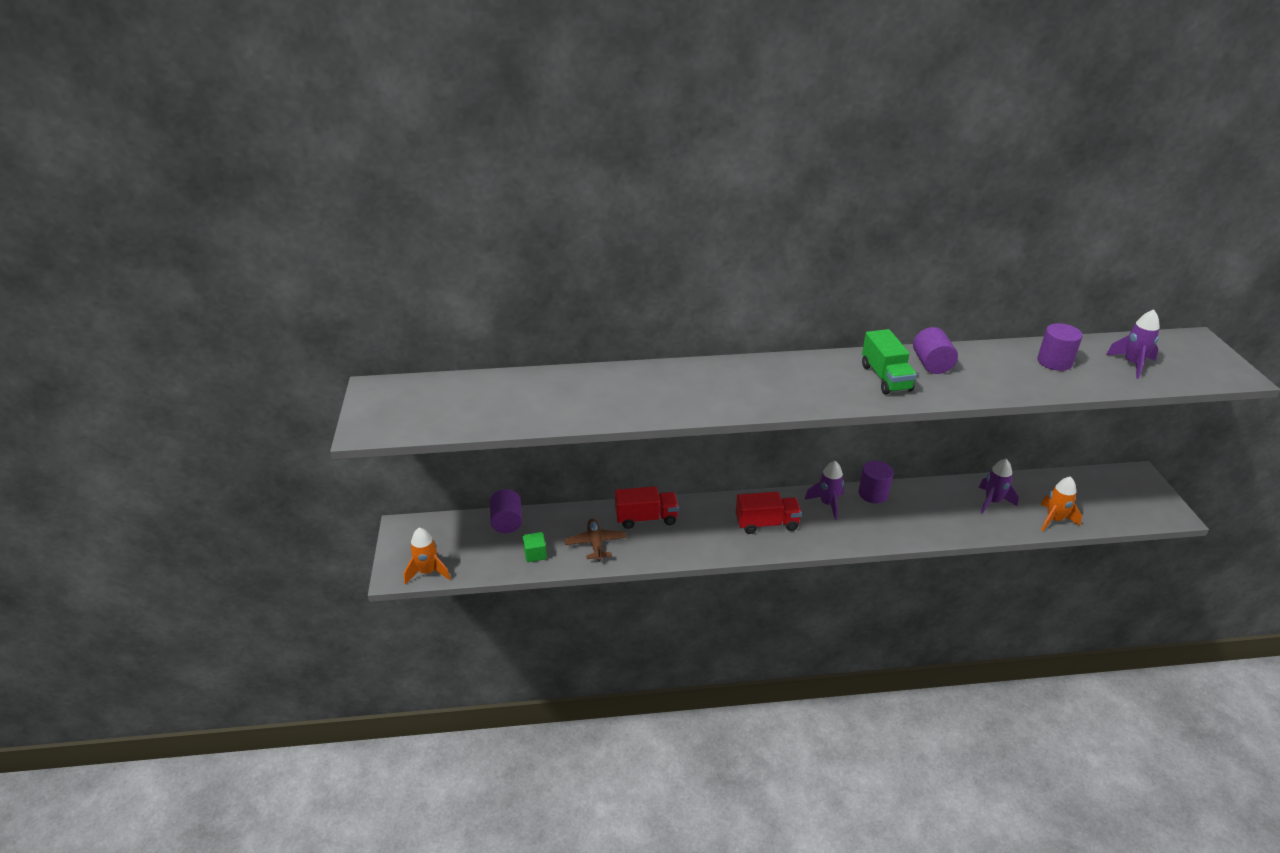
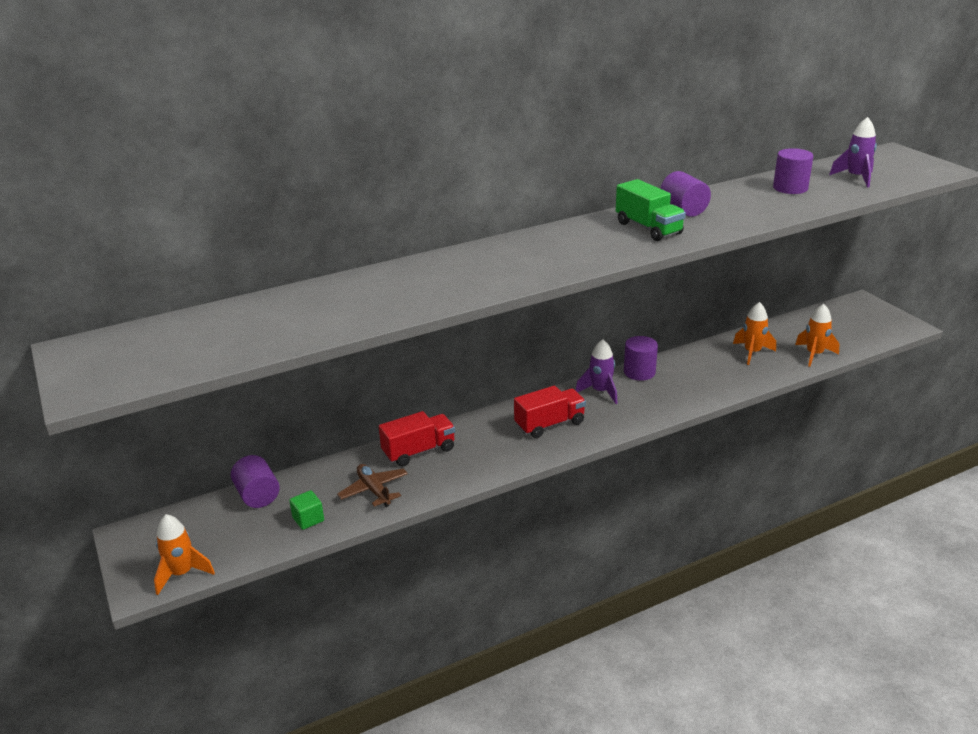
camera: 20 degrees left, 5 degrees down
purple rocket [979,459,1019,514] -> orange rocket [733,302,776,365]

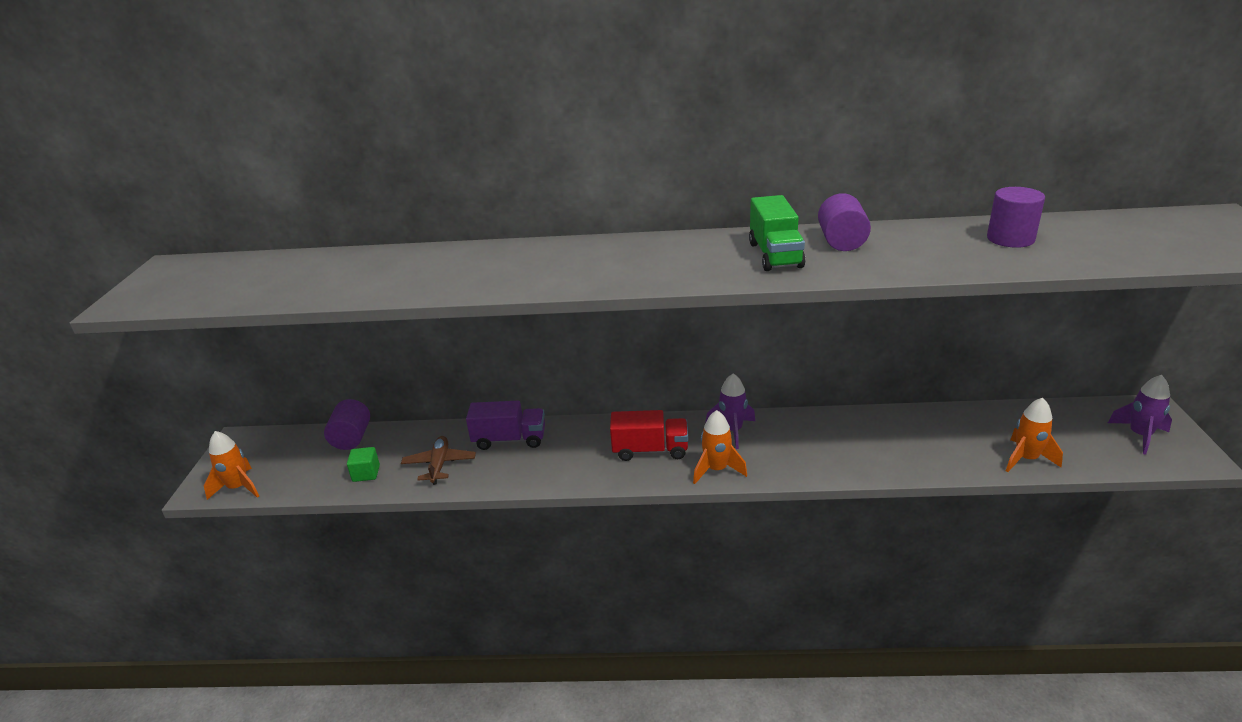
camera: 30 degrees right, 0 degrees up
red truck [379,411,455,467] -> purple truck [466,401,545,450]
purple cylinder [624,336,658,381] -> none
orange rocket [733,302,776,365] -> orange rocket moved to [693,410,747,484]
purple rocket [829,117,877,187] -> purple rocket moved to [1108,375,1172,455]

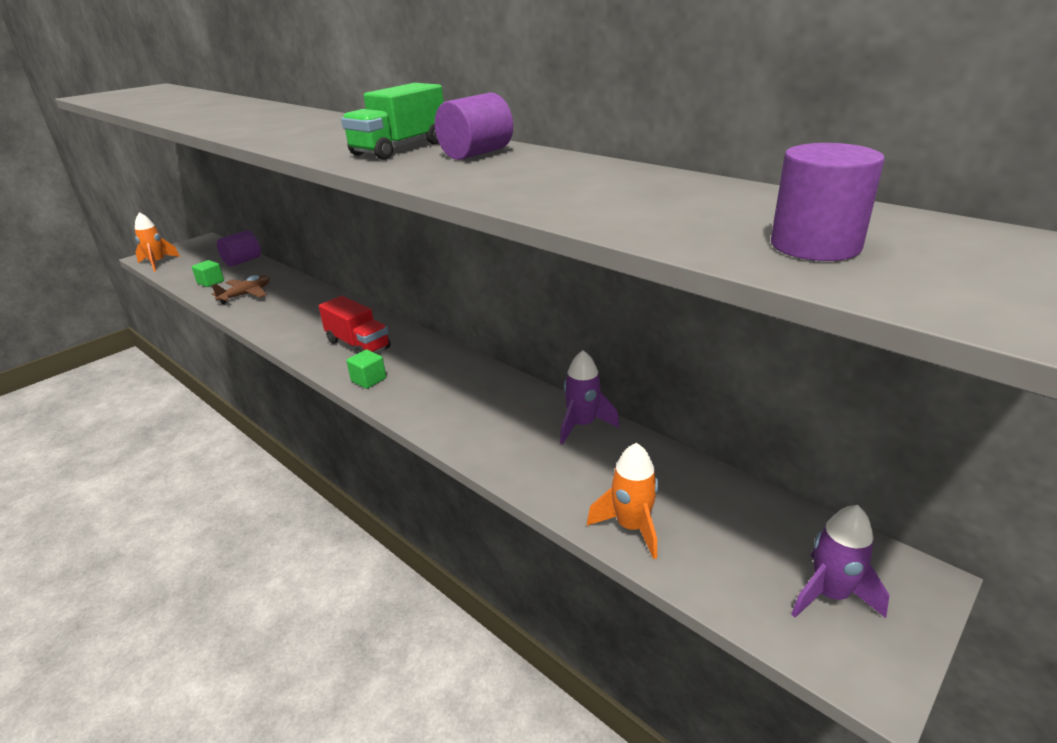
camera: 40 degrees right, 0 degrees up
purple truck [466,401,545,450] -> none
orange rocket [693,410,747,484] -> green cube [347,350,386,389]
purple rocket [705,373,755,449] -> purple rocket moved to [560,350,620,445]
purple cylinder [987,187,1045,248] -> purple cylinder moved to [771,143,885,261]

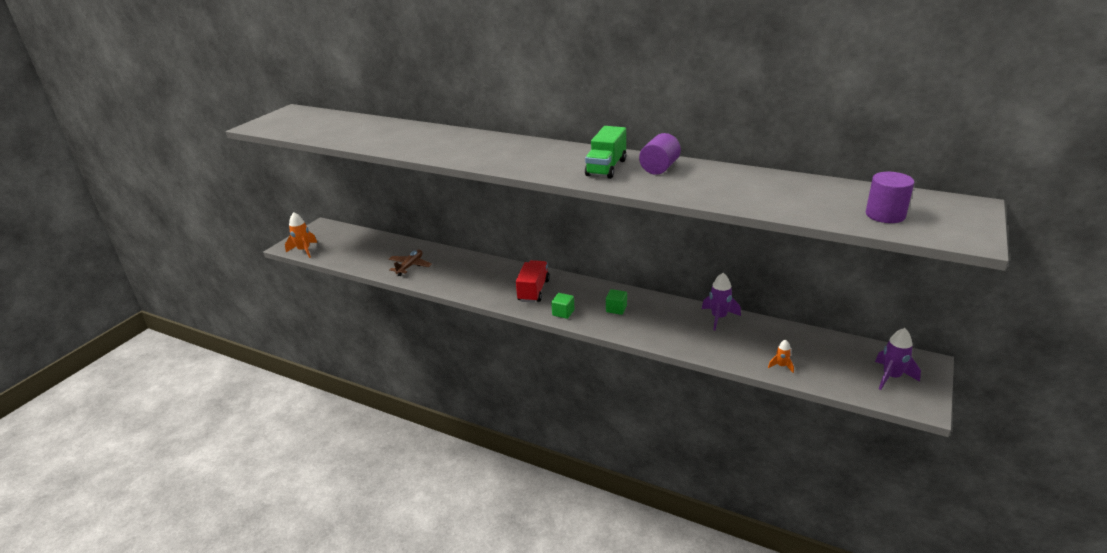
camera: 15 degrees left, 0 degrees up
green cube [192,260,224,287] -> green cube moved to [606,289,627,315]
purple cylinder [217,230,261,267] -> none
red truck [319,296,391,354] -> red truck turned 105 degrees counterclockwise [516,260,550,303]
orange rocket [587,443,658,559] -> orange rocket [768,340,794,373], size x0.57

